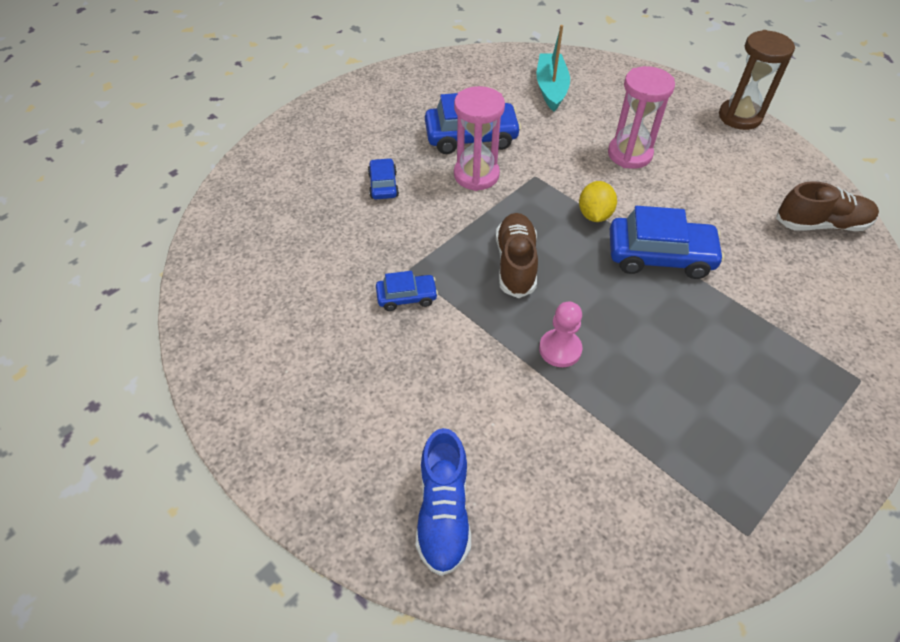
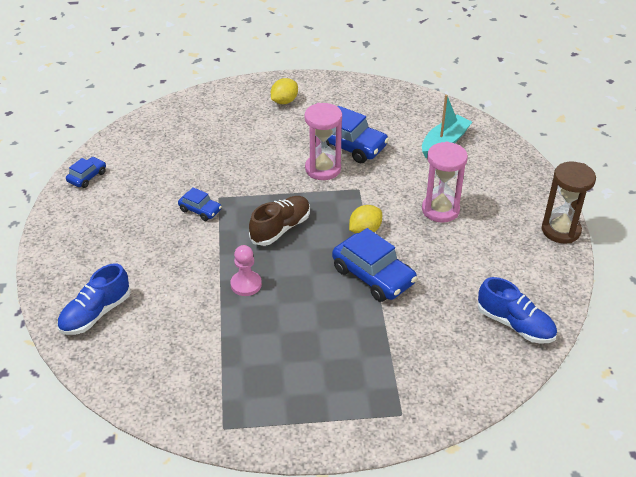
camera: 40 degrees right, 10 degrees down
blue car [368,158,399,199] -> blue car moved to [66,157,106,188]
brown shoe [776,181,879,231] -> blue shoe [478,277,557,344]
none -> yellow lemon [271,78,298,104]

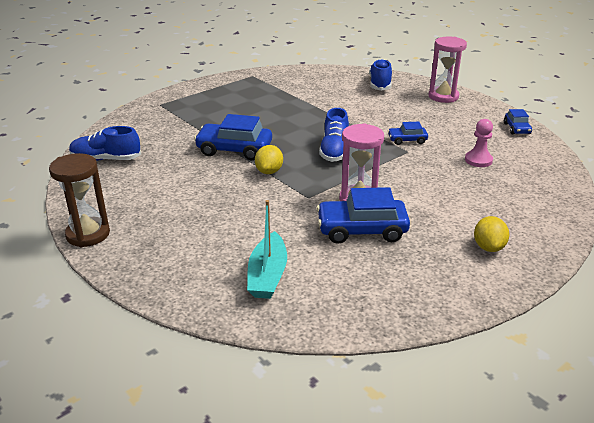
camera: 145 degrees right, 10 degrees down
pink pawn [230,245,262,296] -> pink pawn moved to [465,119,493,167]
brown shoe [249,196,310,246] -> blue shoe [319,108,349,162]
pink hourglass [422,141,468,223] -> pink hourglass moved to [429,37,467,103]

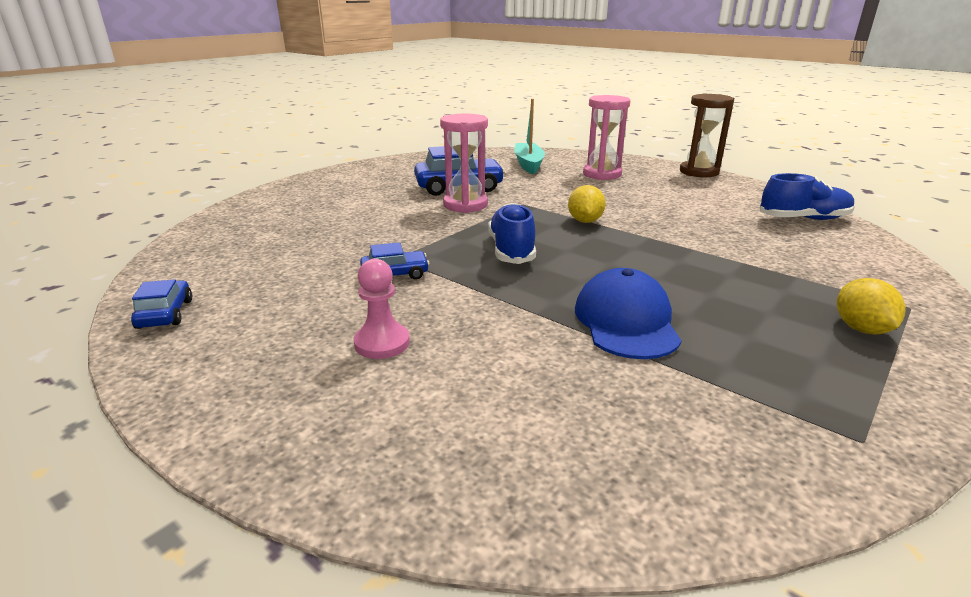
camera: 170 degrees right, 5 degrees down
blue car [194,114,272,160] -> none
blue shoe [369,59,392,91] -> none
pink hourglass [429,37,467,103] -> pink hourglass moved to [583,95,630,180]
pink pawn [465,119,493,167] -> pink pawn moved to [354,259,410,359]
yellow lemon [474,216,509,252] -> yellow lemon moved to [837,278,906,335]
none -> blue cap [575,268,682,359]

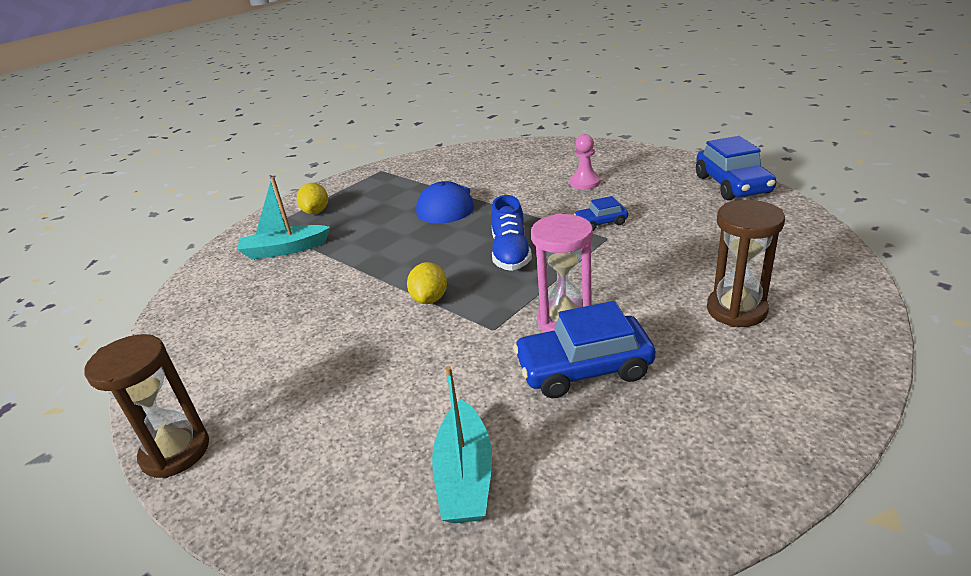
camera: 175 degrees left, 5 degrees up
blue car [131,279,192,329] -> blue car [696,136,777,200], size x1.87
pink hourglass [583,95,630,180] -> none
blue shoe [760,173,855,220] -> none
none -> turquoise boat [237,177,330,259]
none -> brown hourglass [707,200,785,327]

